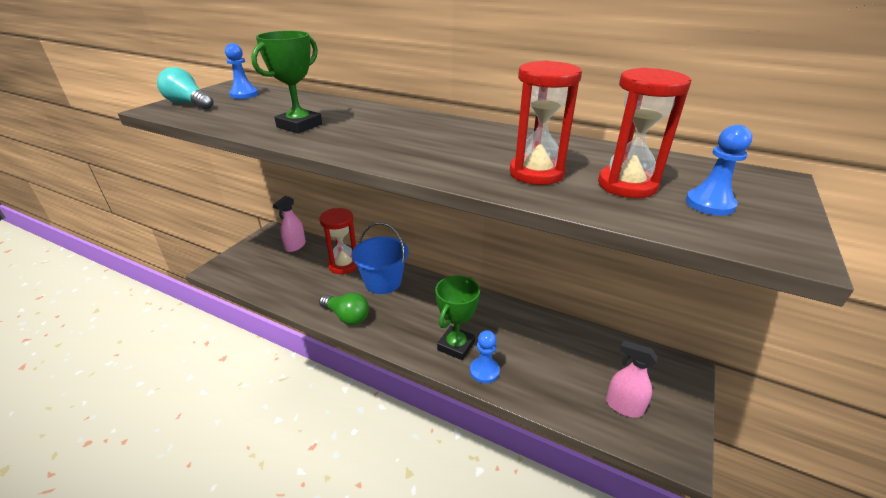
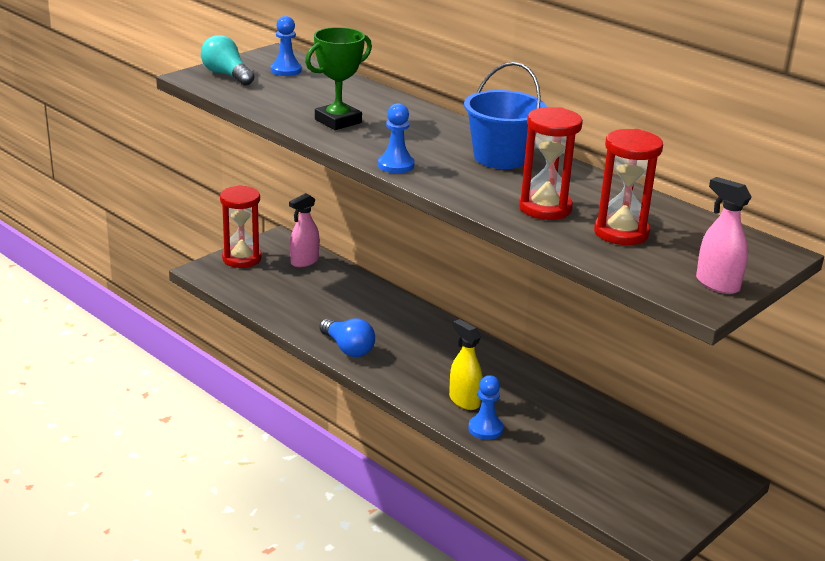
camera: 15 degrees right, 5 degrees down
red hourglass [319,208,358,274] -> red hourglass moved to [220,185,262,268]
green light bulb [319,293,369,325] -> blue light bulb [319,319,375,357]
blue bucket [352,222,409,294] -> blue bucket moved to [464,62,547,169]
green trophy [435,275,480,360] -> yellow spray bottle [449,319,483,410]
pink spray bottle [606,340,658,418] -> pink spray bottle moved to [696,177,752,294]
blue pawn [686,125,752,216] -> blue pawn moved to [378,103,414,173]

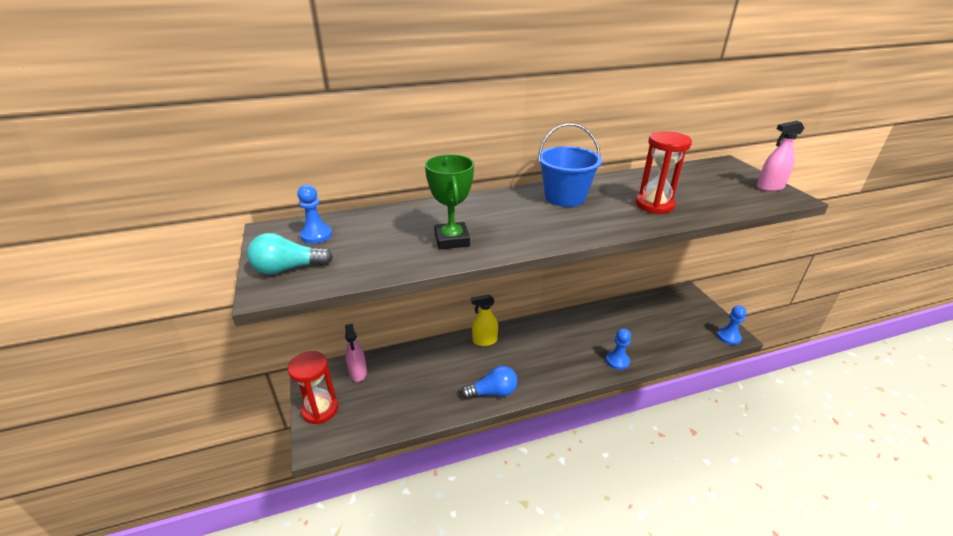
camera: 60 degrees left, 5 degrees up
blue pawn [378,103,414,173] -> blue pawn moved to [717,305,747,345]
yellow spray bottle [449,319,483,410] -> yellow spray bottle moved to [471,294,498,346]
red hourglass [594,129,663,245] -> none

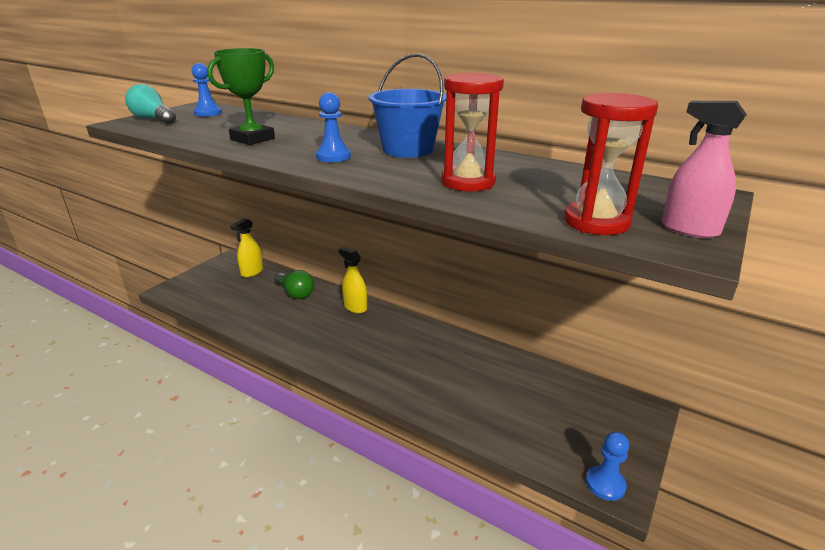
camera: 50 degrees right, 5 degrees down
red hourglass [288,351,338,424] -> red hourglass moved to [564,93,658,235]
pink spray bottle [345,324,367,382] -> yellow spray bottle [230,218,263,277]
blue light bulb [461,366,518,399] -> none
blue pawn [606,328,631,370] -> blue pawn moved to [316,92,351,162]
none -> green light bulb [275,270,314,299]

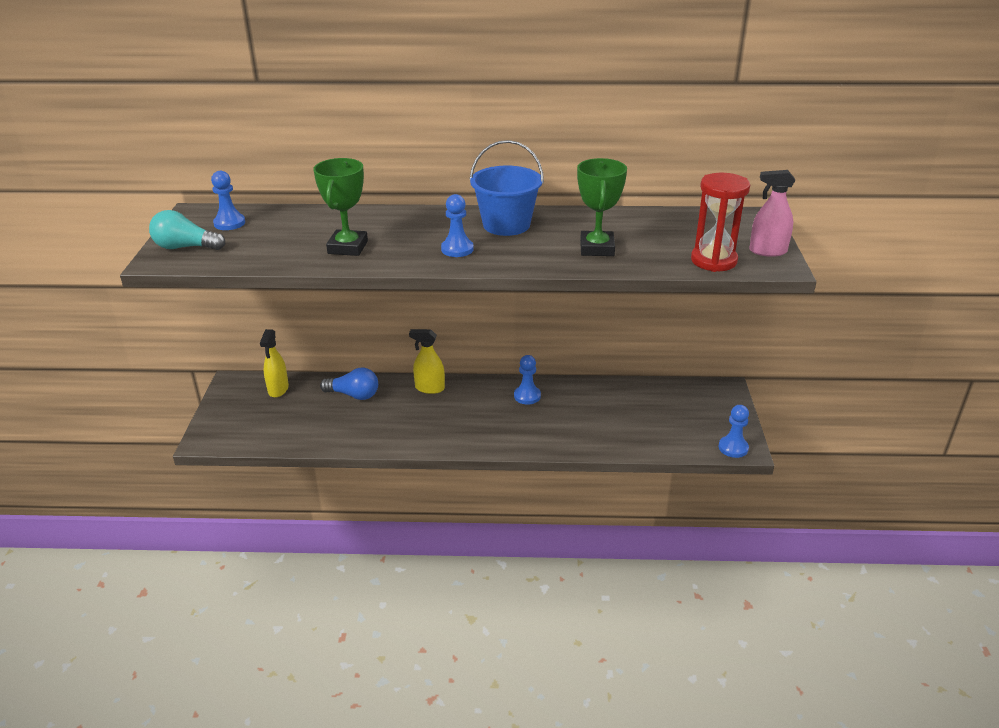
camera: 30 degrees left, 5 degrees up
green light bulb [275,270,314,299] -> blue light bulb [320,368,378,400]
red hourglass [441,73,504,191] -> green trophy [577,158,627,256]
none -> blue pawn [514,355,541,404]

